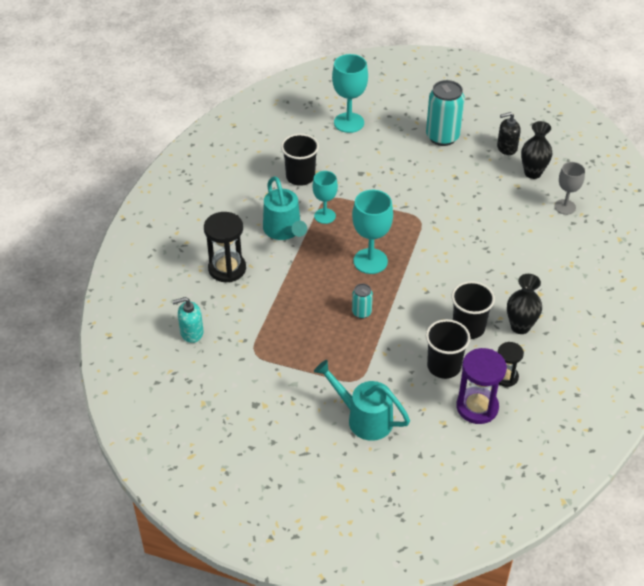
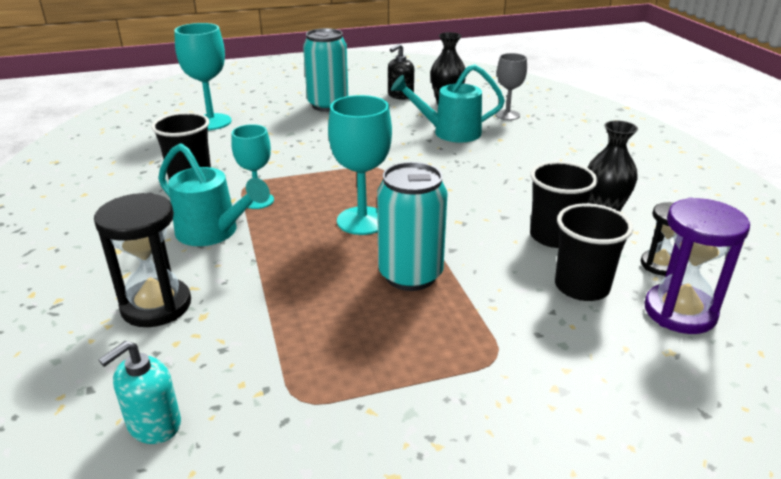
camera: 35 degrees left, 15 degrees down
turquoise watering can [314,360,410,441] -> turquoise watering can moved to [391,64,505,142]
turquoise can [352,284,373,319] -> turquoise can [377,162,447,291], size x2.02

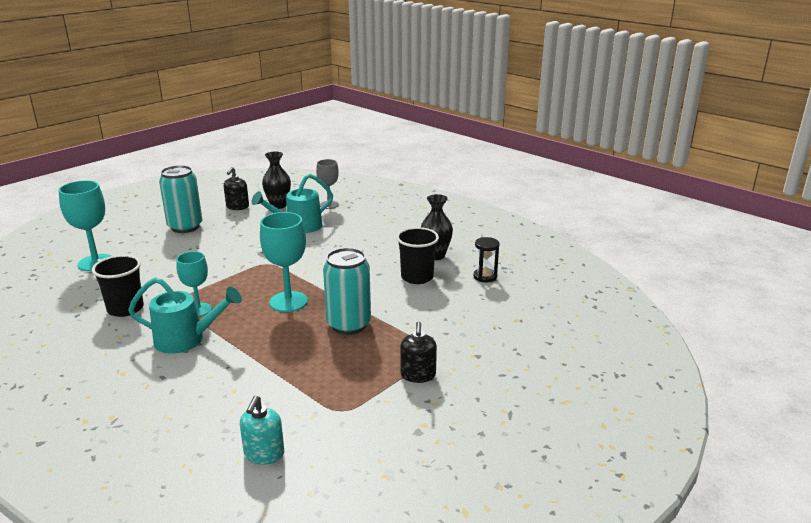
camera: 30 degrees left, 5 degrees down
black hourglass [94,193,191,327] -> none
black cup [555,204,633,301] -> none
purple hourglass [644,197,750,334] -> none
none -> black soap dispenser [400,321,437,383]

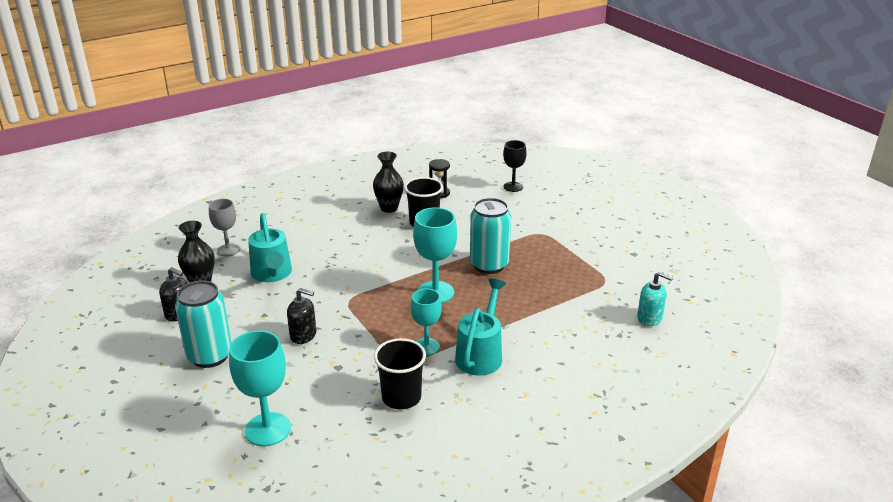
camera: 75 degrees left, 5 degrees up
black soap dispenser [400,321,437,383] -> black soap dispenser moved to [287,288,316,344]
none -> black goblet [503,140,527,192]

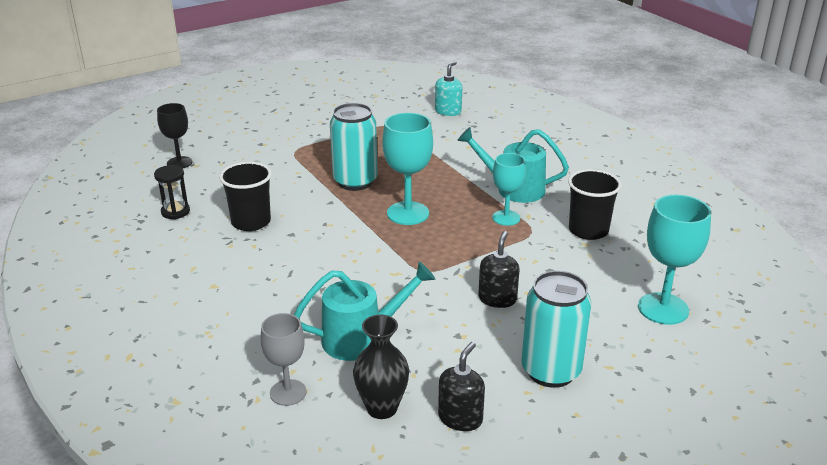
camera: 90 degrees left, 0 degrees up
black vase [373,152,404,213] -> none

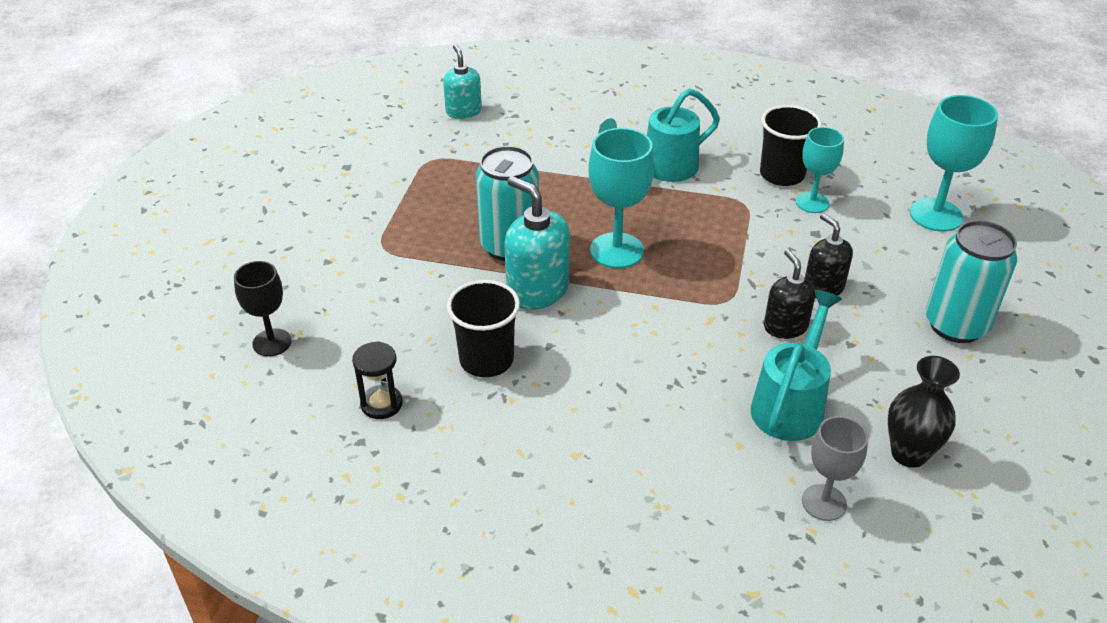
camera: 45 degrees left, 10 degrees up
black soap dispenser [438,342,485,431] -> black soap dispenser moved to [764,249,816,339]
turquoise goblet [492,153,526,226] -> turquoise goblet moved to [796,127,844,213]
none -> turquoise soap dispenser [504,176,570,310]

